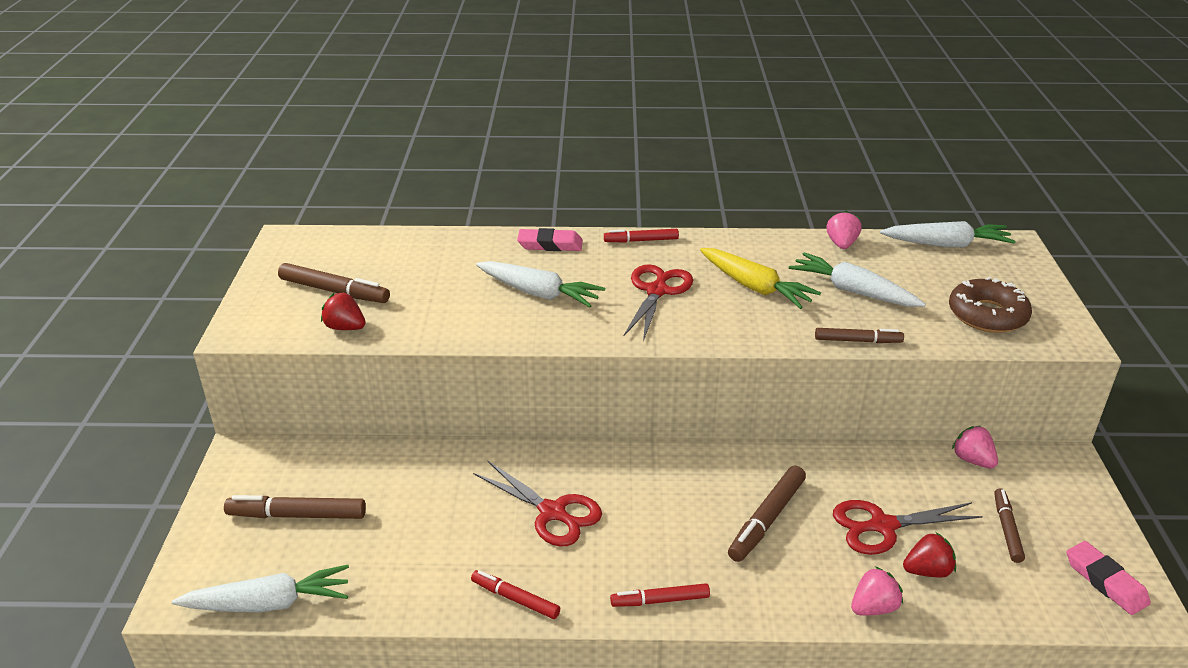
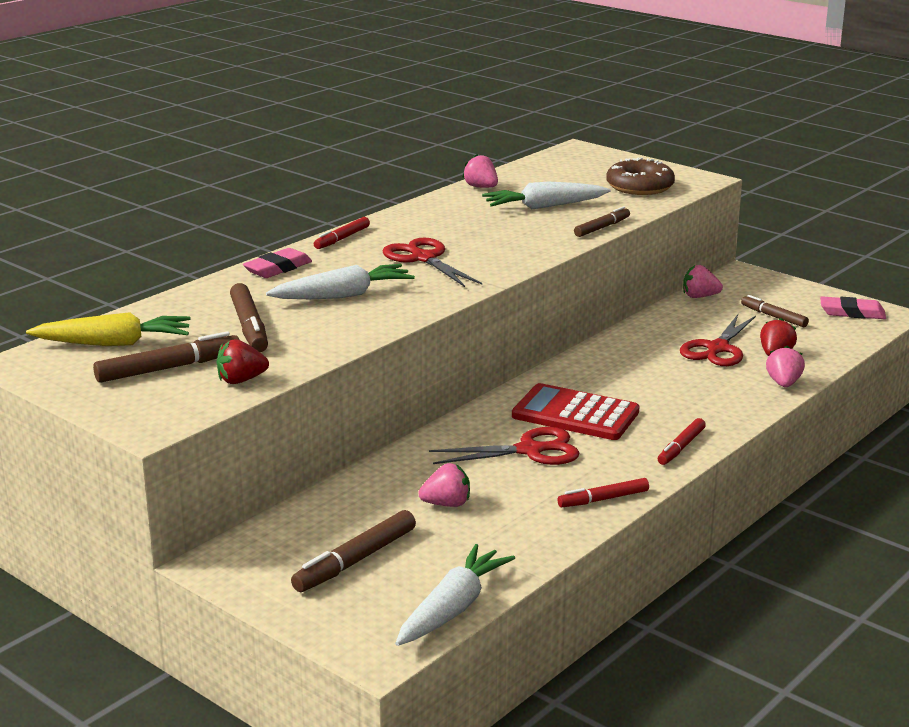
camera: 50 degrees left, 10 degrees down
yellow carrot [700,248,821,309] -> yellow carrot moved to [26,312,191,346]
brown marker [728,466,806,562] -> brown marker moved to [230,283,268,352]
white carrot [880,221,1016,247] -> none
none -> pink strawberry [418,463,470,507]
none -> red calculator [512,383,640,440]

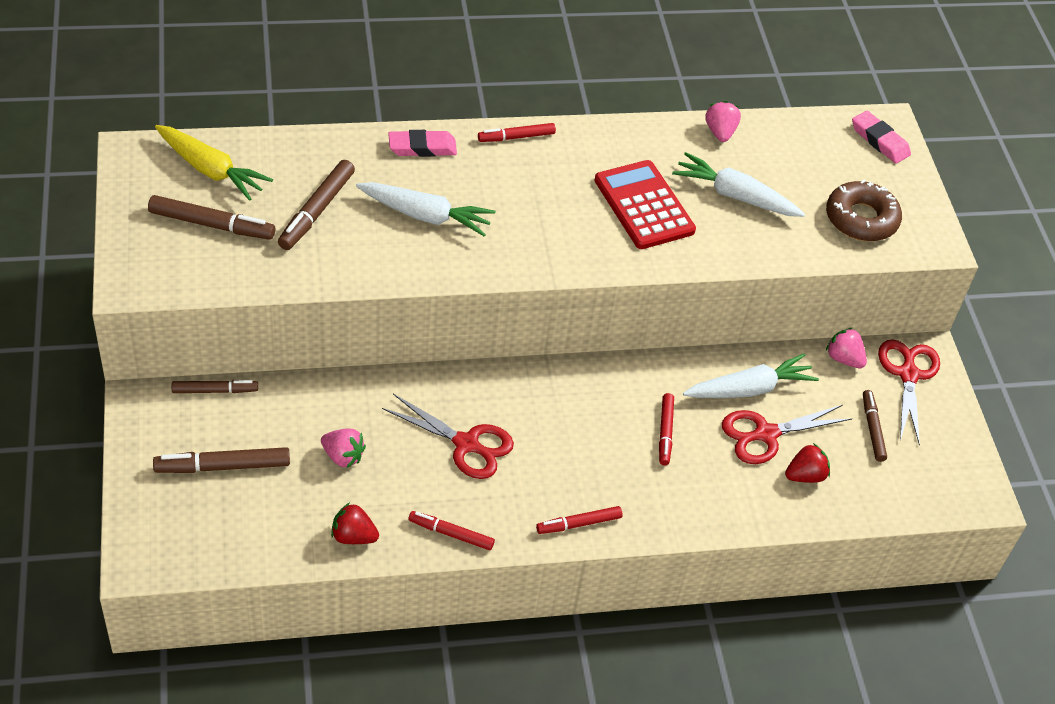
camera: 35 degrees right, 25 degrees up
red strawberry [217,339,269,384] -> red strawberry moved to [331,502,379,544]
red scissors [382,237,482,287] -> red scissors moved to [878,339,940,445]
white carrot [395,544,515,646] -> white carrot moved to [683,354,819,398]
red calculator [512,383,640,440] -> red calculator moved to [594,160,696,249]
brown marker [574,206,630,237] -> brown marker moved to [172,380,258,393]
pink strawberry [766,346,805,387] -> none
pink eraser [820,296,886,319] -> pink eraser moved to [852,111,911,164]
none -> red marker [659,393,674,465]

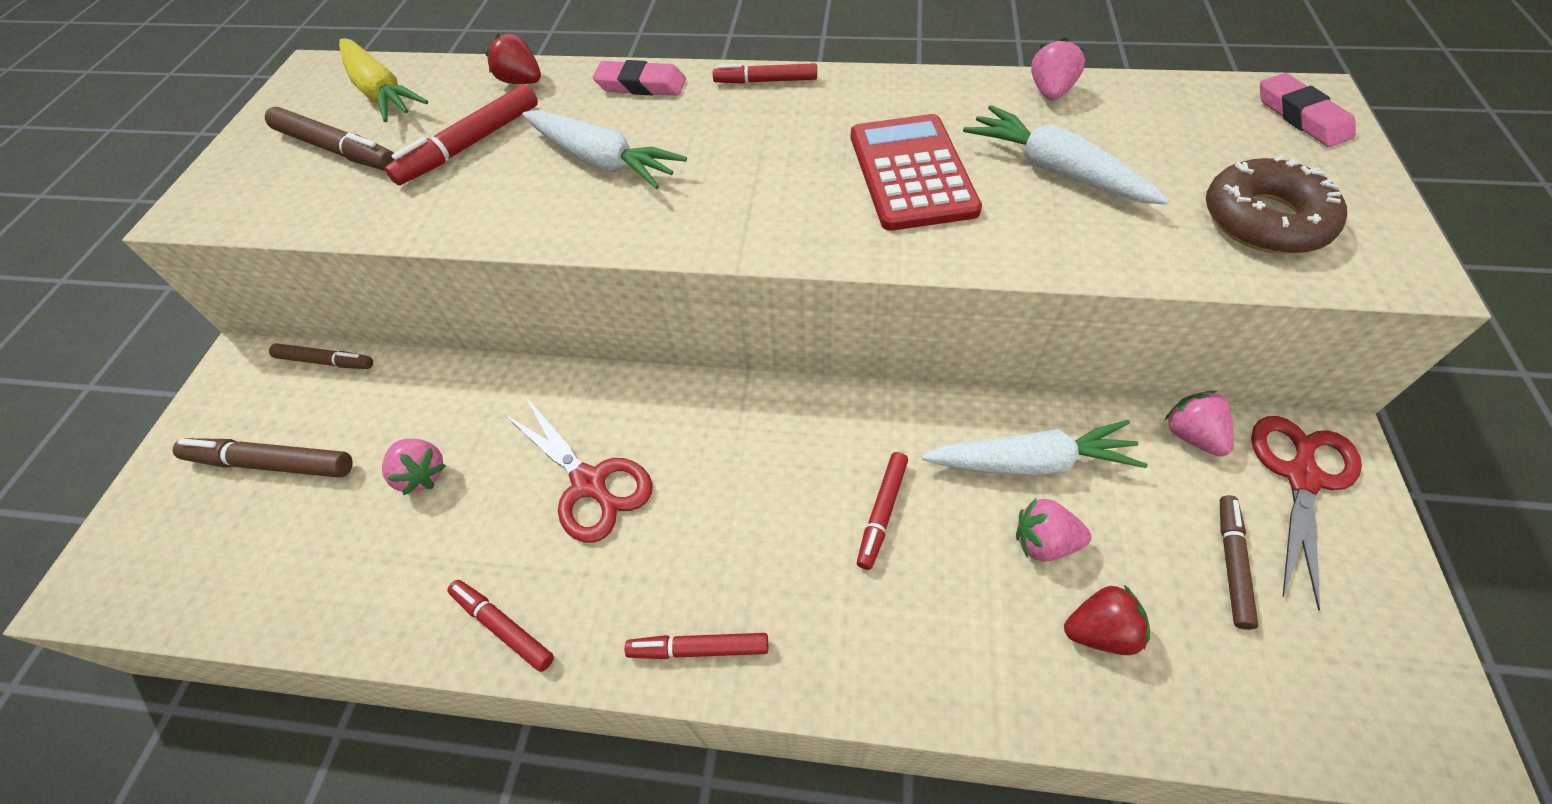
camera: 25 degrees right, 5 degrees up
brown marker [278,160,355,250] -> red marker [385,84,538,185]
red strawberry [331,502,379,544] -> red strawberry moved to [485,34,541,84]
red scissors [722,405,852,464] -> pink strawberry [1016,497,1092,562]

